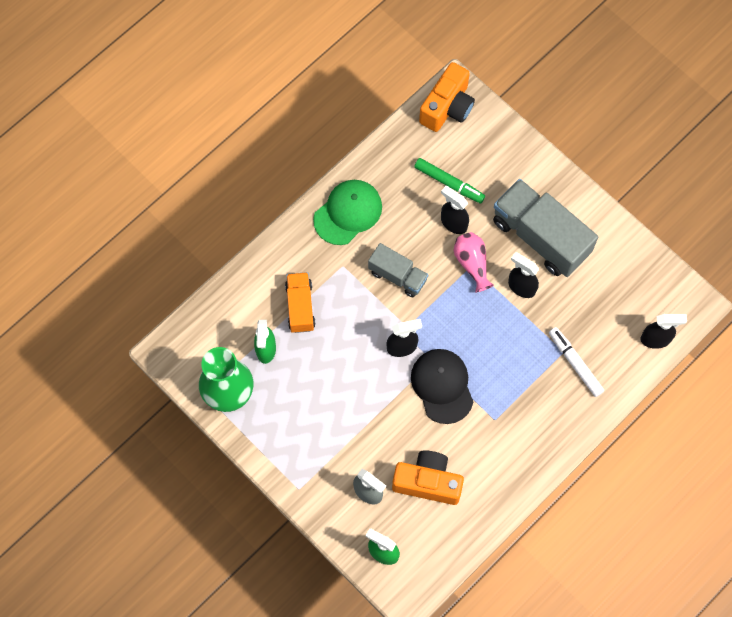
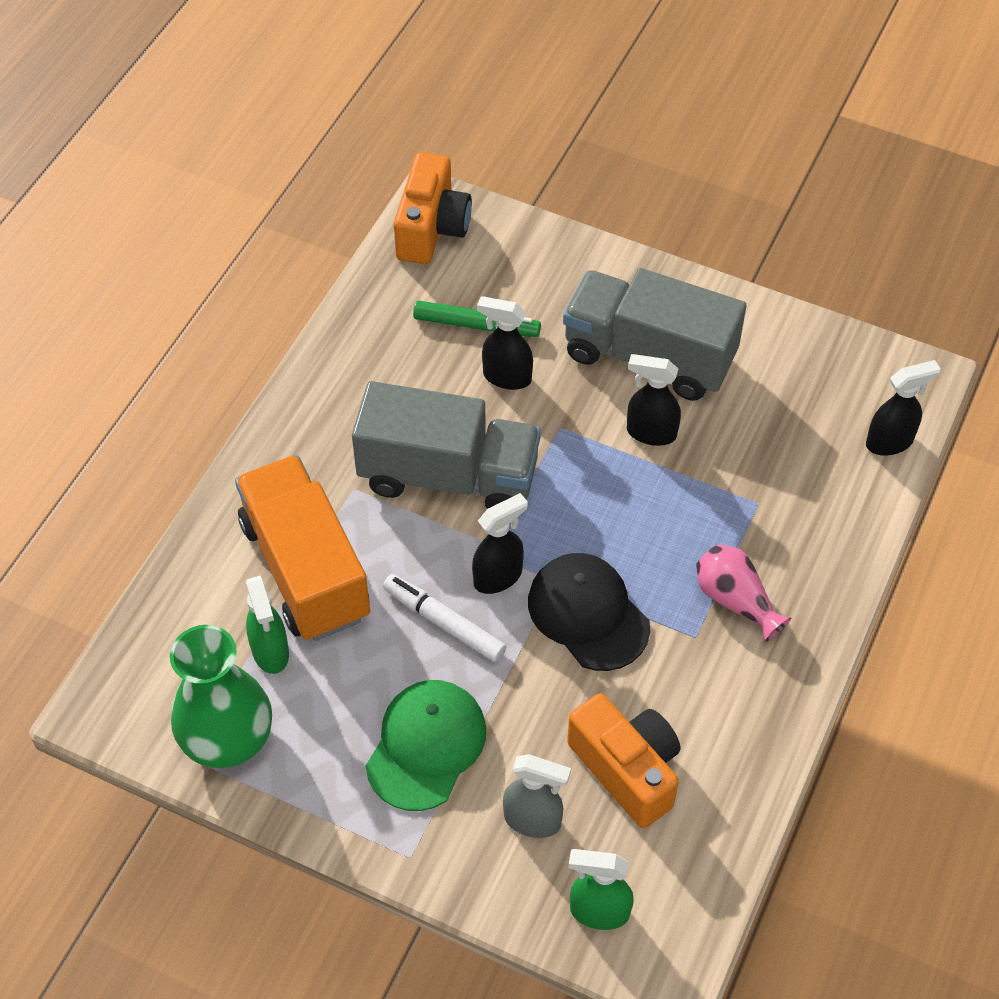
camera: 20 degrees left, 15 degrees down
orange truck [285,272,315,333] -> orange truck [235,455,370,641], size x1.77
green cap [313,180,382,245] -> green cap moved to [366,680,486,811]
grey truck [368,243,428,297] -> grey truck [352,381,541,509], size x1.77
orange camera [392,450,464,505] -> orange camera turned 60 degrees clockwise [567,693,680,828]
pink vase [454,232,494,292] -> pink vase moved to [696,544,791,642]
white marker [549,327,604,397] -> white marker moved to [383,574,506,662]

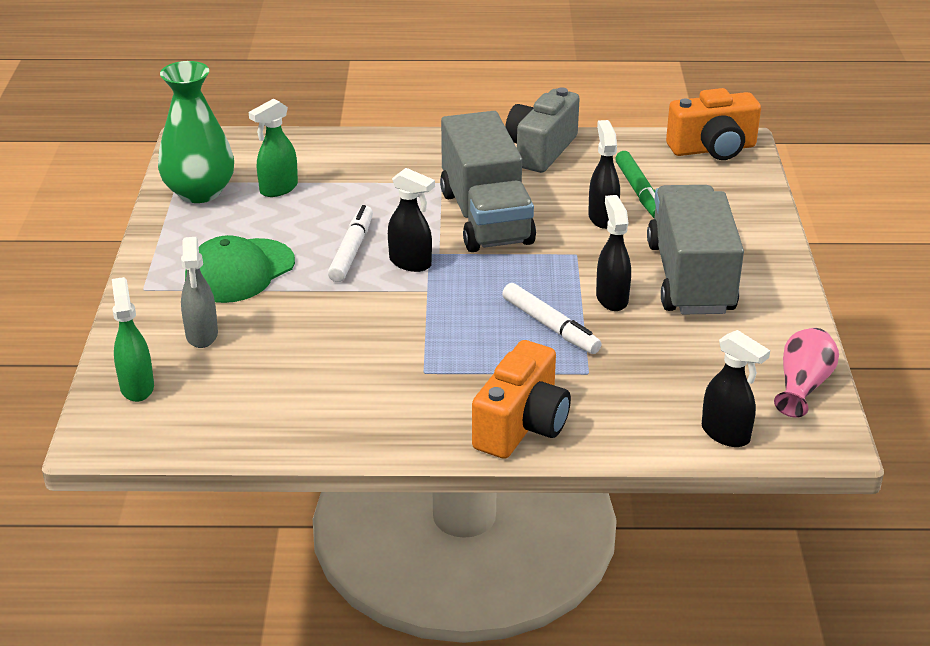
camera: 65 degrees right, 20 degrees down
orange truck [235,455,370,641] -> none
green cap [366,680,486,811] -> green cap turned 135 degrees clockwise [185,235,295,303]
black cap [528,553,650,671] -> none
orange camera [567,693,680,828] -> orange camera moved to [472,340,571,459]
pink vase [696,544,791,642] -> pink vase moved to [774,328,839,418]
none -> white marker [502,283,602,354]
none -> grey camera [505,87,580,173]

